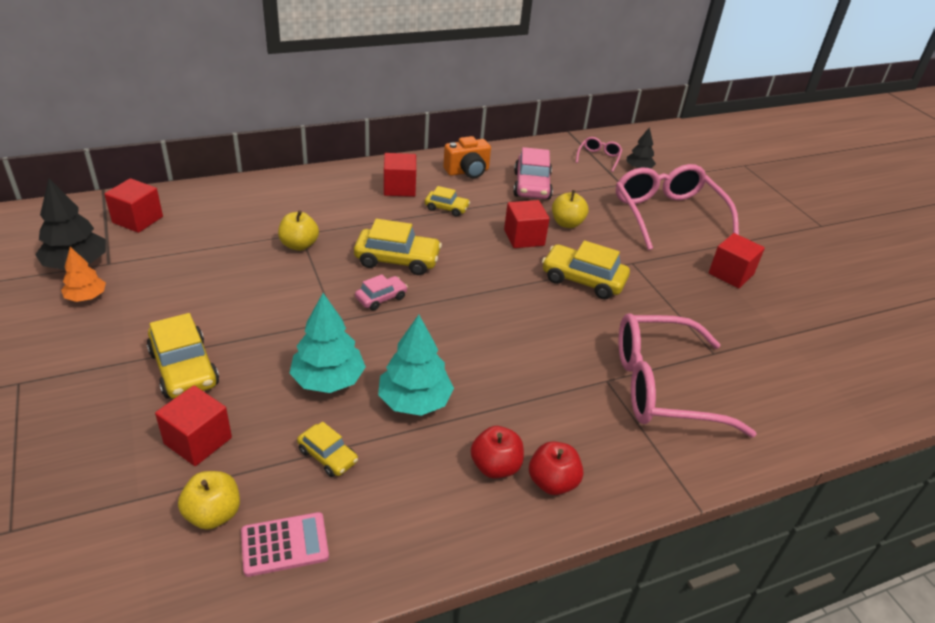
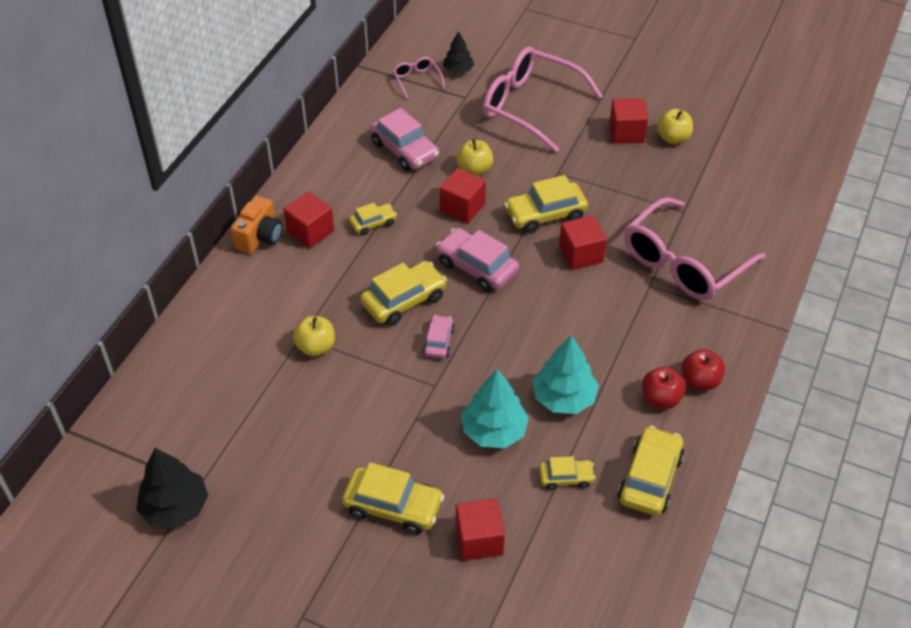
camera: 40 degrees left, 10 degrees up
orange tree [61,247,106,302] -> none
red cube [104,178,163,233] -> red cube moved to [559,215,607,270]
yellow apple [178,471,240,530] -> yellow apple moved to [657,109,693,144]
pink calculator [241,512,329,577] -> none
orange camera [443,136,491,178] -> orange camera moved to [231,196,283,254]
none -> pink car [436,228,519,292]
none -> yellow car [618,426,685,516]

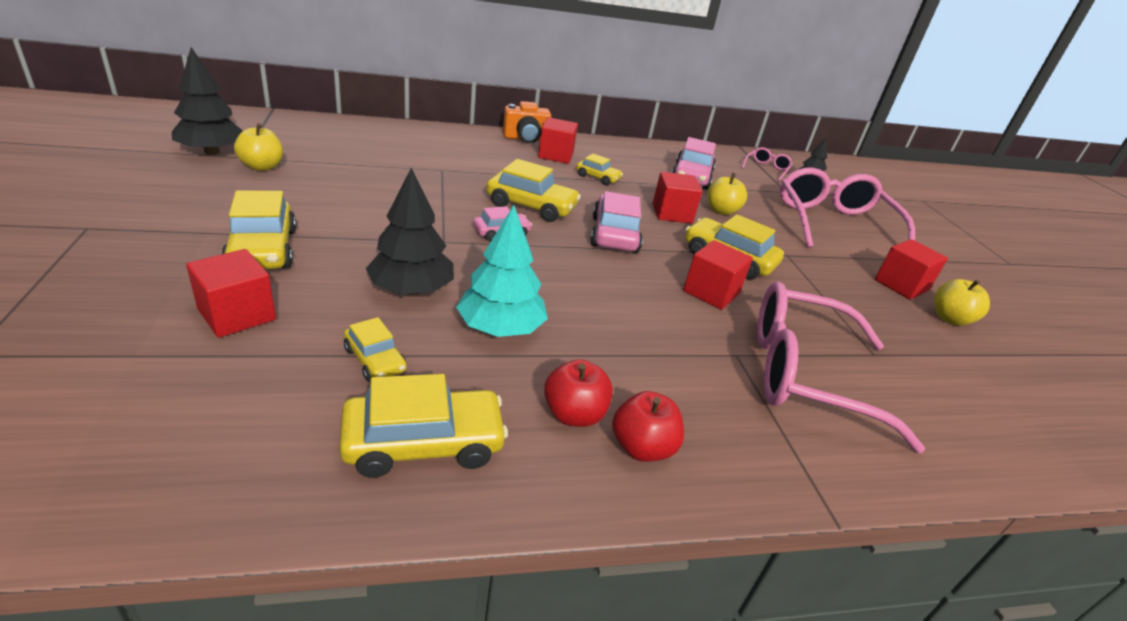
camera: 50 degrees right, 15 degrees down
yellow apple [293,316,335,356] -> yellow apple moved to [234,123,283,171]
turquoise tree [462,369,529,448] -> black tree [366,168,454,295]

